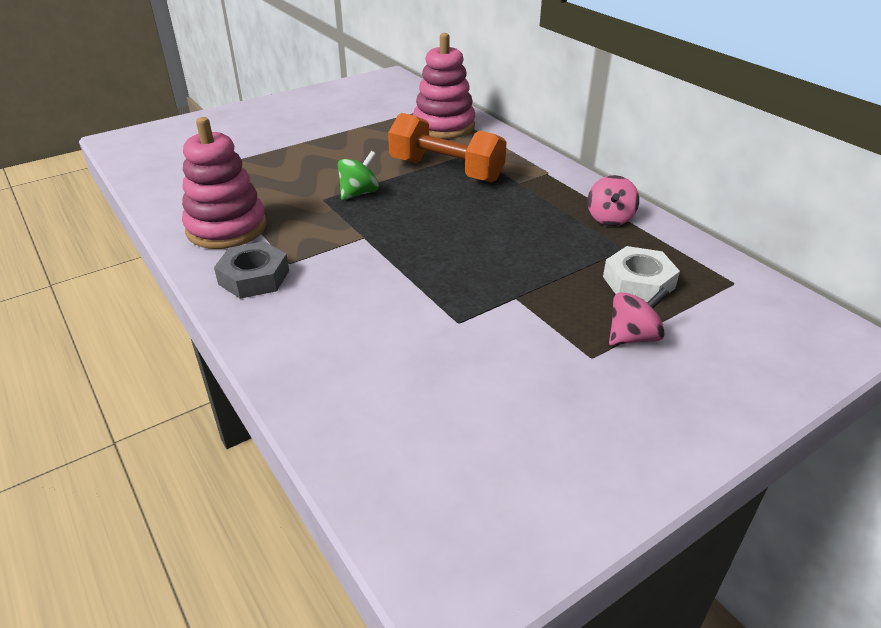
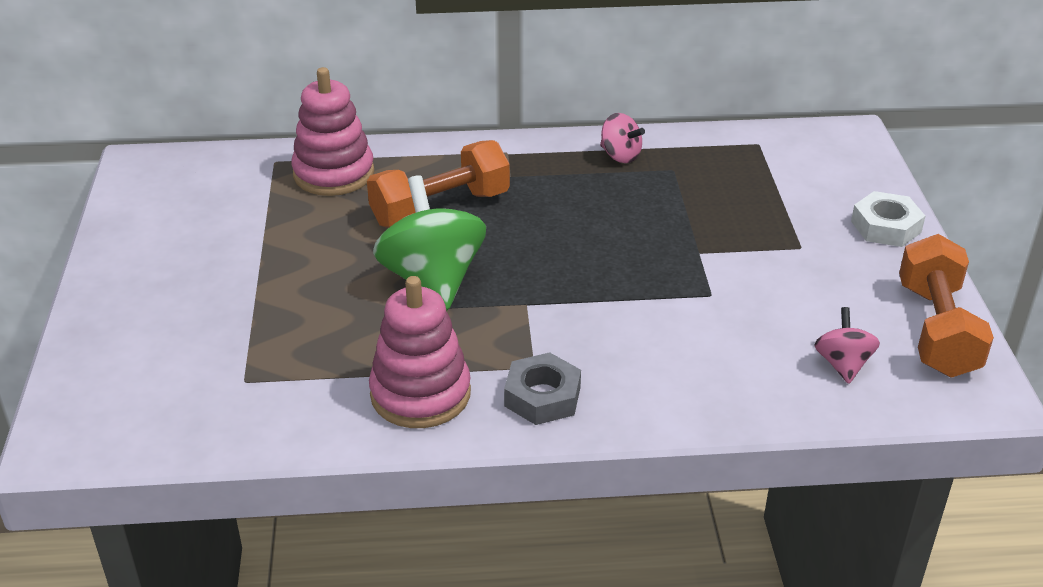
camera: 60 degrees left, 0 degrees up
green spinning top [338,151,379,200] -> green spinning top [373,175,486,310], size x1.95
white nut [603,246,680,302] -> white nut moved to [851,191,925,247]
pink spinning top [609,287,669,346] -> pink spinning top moved to [814,307,880,384]
none -> orange dumbbell [899,234,994,378]

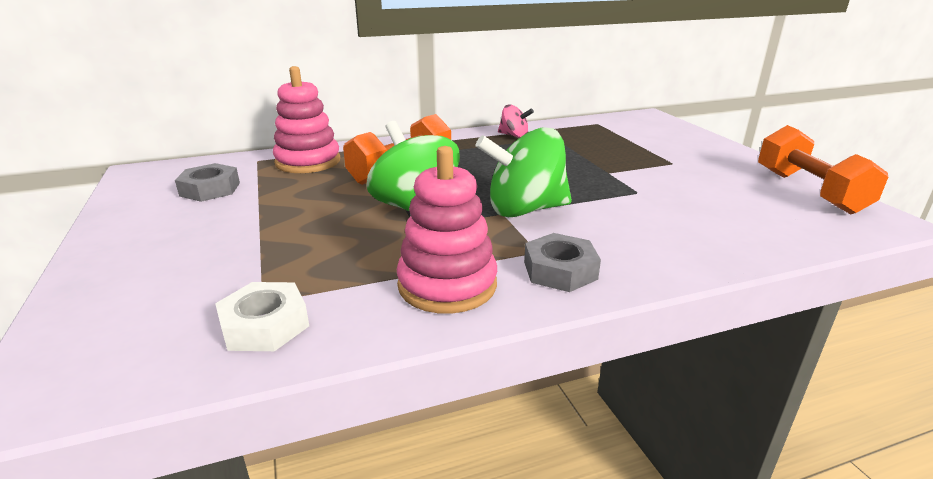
camera: 15 degrees left, 10 degrees down
pink spinning top [814,307,880,384] -> none
white nut [851,191,925,247] -> white nut moved to [215,282,309,351]
none -> grey nut [175,163,240,202]
none -> green spinning top [476,128,572,217]

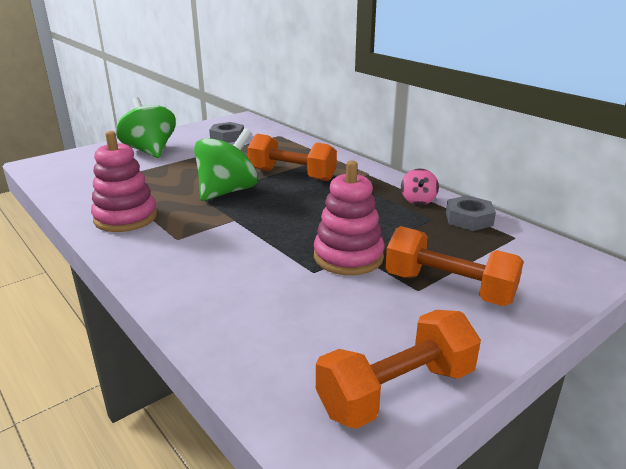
camera: 70 degrees right, 0 degrees up
white nut [215,282,309,351] -> none
pink stacking toy [273,66,340,173] -> pink stacking toy moved to [314,160,385,275]
green spinning top [476,128,572,217] -> green spinning top moved to [115,97,176,158]
grey nut [524,233,601,292] -> grey nut moved to [446,195,496,231]
none -> orange dumbbell [385,226,524,306]

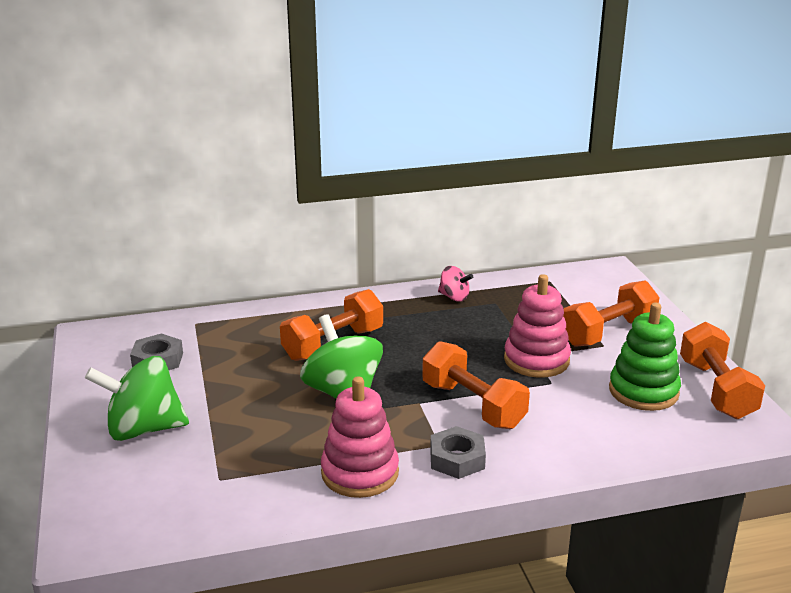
camera: 65 degrees left, 0 degrees up
grey nut [446,195,496,231] -> grey nut moved to [430,426,486,479]
none -> orange dumbbell [422,341,530,429]
none -> green stacking toy [609,302,681,411]

